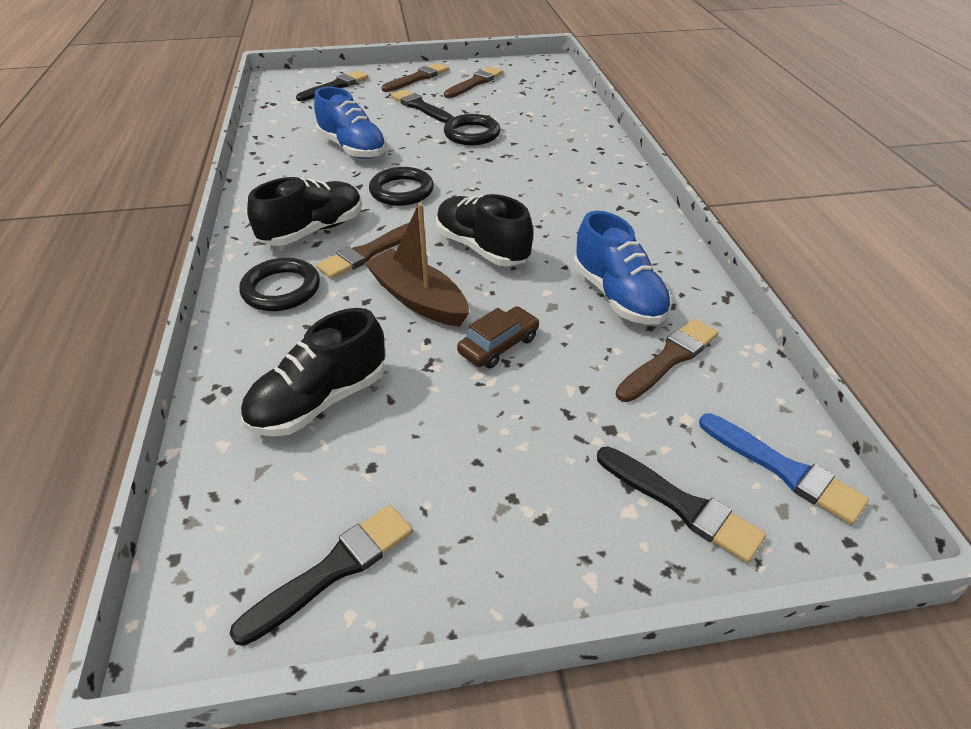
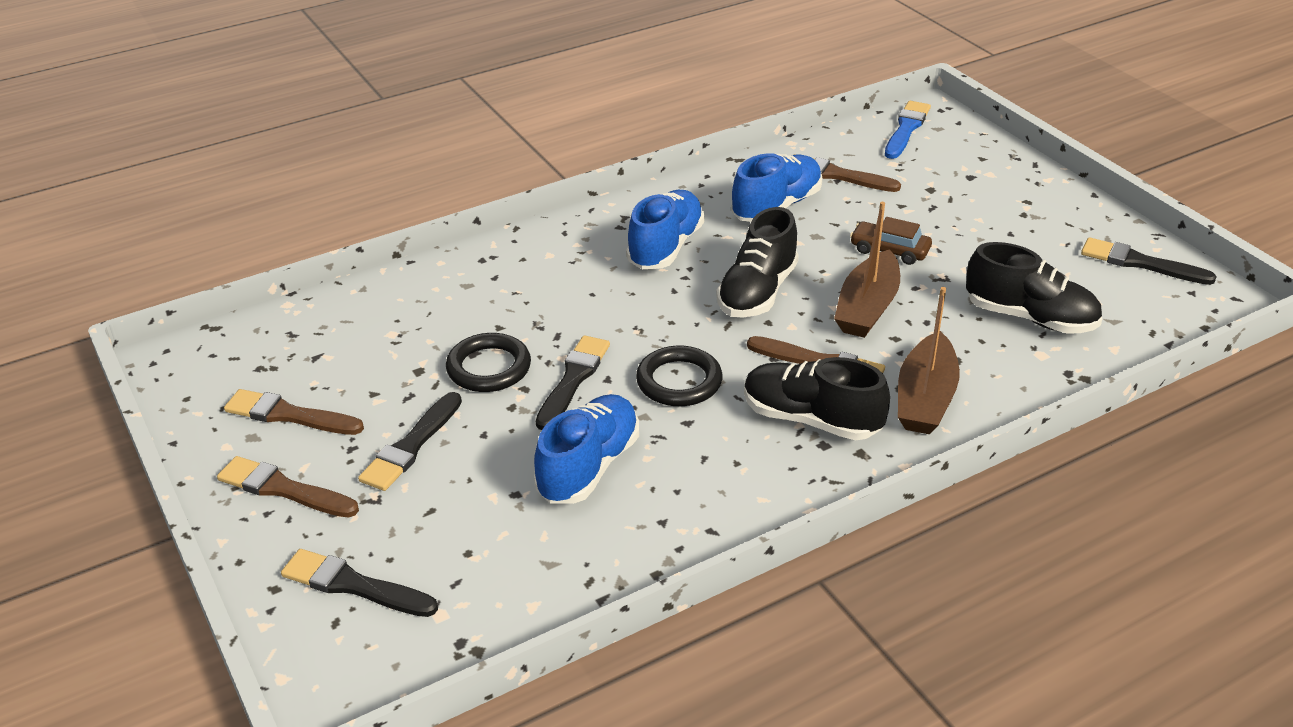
camera: 110 degrees left, 5 degrees down
black ring [239,258,320,311] -> brown boat [898,287,960,434]
black brush [597,447,766,563] -> black brush moved to [536,335,610,430]
none -> blue shoe [626,190,705,269]

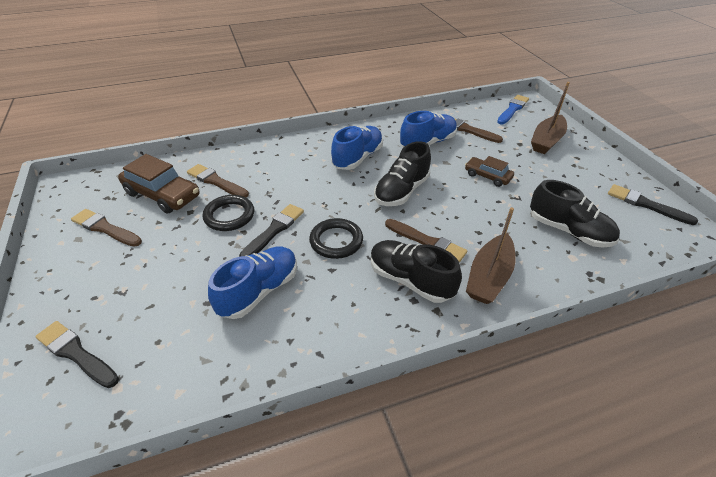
camera: 10 degrees right, 5 degrees up
brown brush [217,456,359,517] -> brown brush moved to [187,164,249,198]
black brush [358,392,462,491] -> none
brown boat [834,202,900,338] -> brown boat moved to [531,82,570,154]
none -> brown car [118,154,200,214]

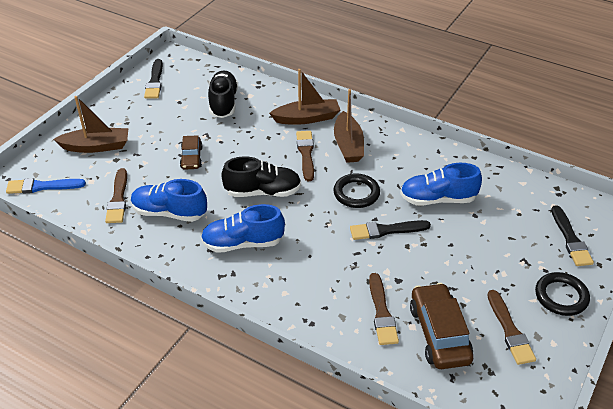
camera: 130 degrees left, 0 degrees up
black ring [203,195,254,231] -> black ring moved to [535,272,590,316]
black shoe [371,240,462,303] -> brown boat [334,89,364,163]

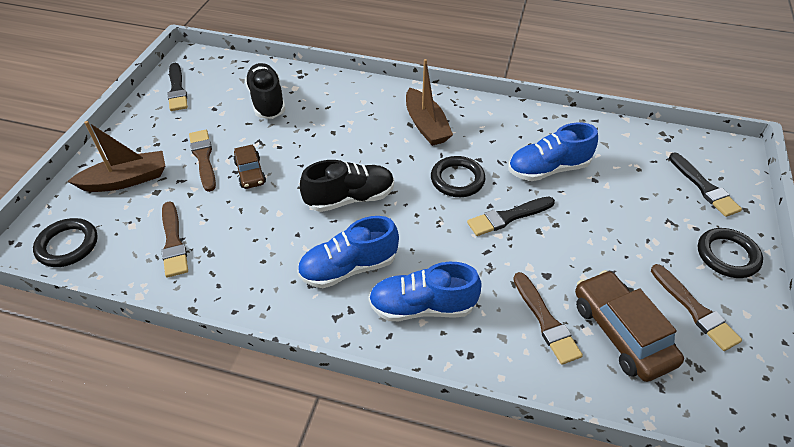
camera: 15 degrees left, 5 degrees up
blue brush [6,178,86,194] -> black ring [33,218,98,267]
blue shoe [131,179,207,222] -> blue shoe moved to [369,262,482,321]
brown boat [269,69,340,125] -> none
brown brush [296,131,314,181] -> brown brush moved to [189,130,216,192]

